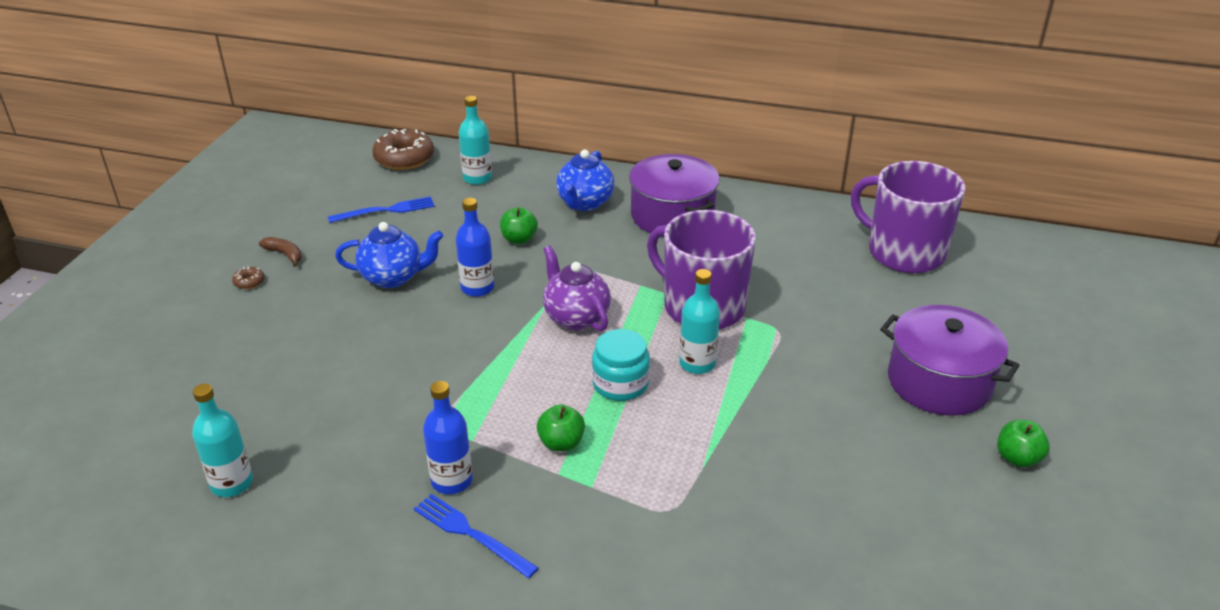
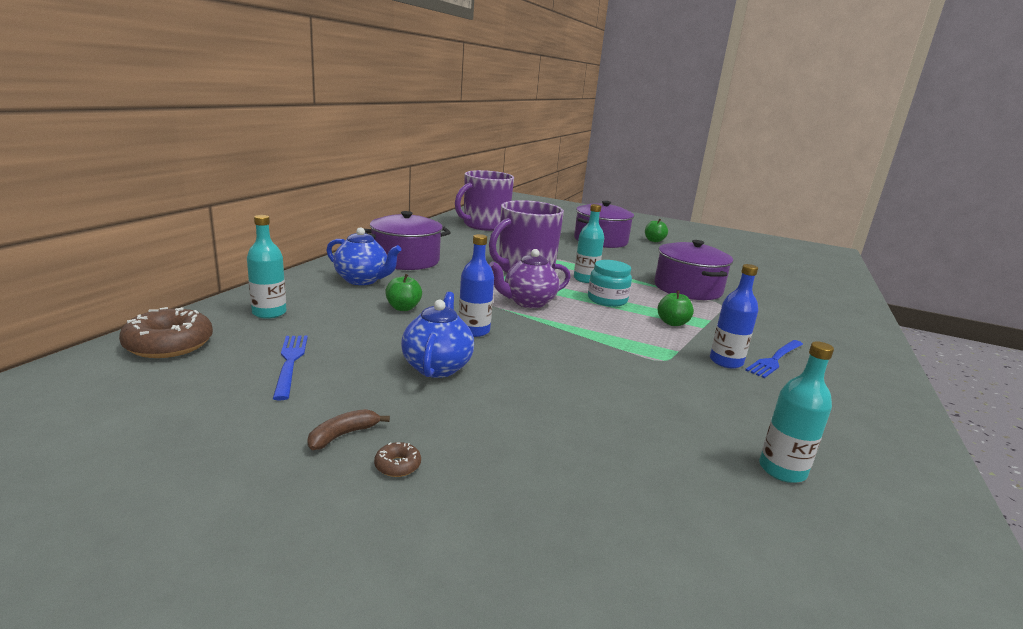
camera: 85 degrees left, 15 degrees down
none -> purple pot [654,240,733,300]

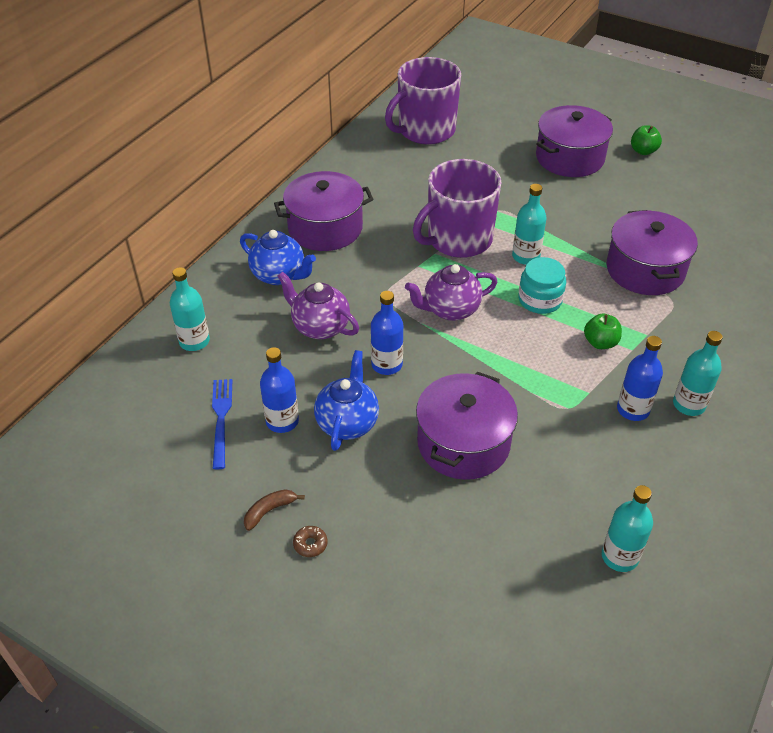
camera: 10 degrees right, 25 degrees up
brown donut [119,307,213,358] -> none
green apple [385,274,422,311] -> purple teapot [277,272,359,339]
blue fork [745,340,803,378] -> turquoise bottle [673,331,723,416]
none -> blue bottle [260,347,299,433]
none -> purple pot [416,372,518,480]

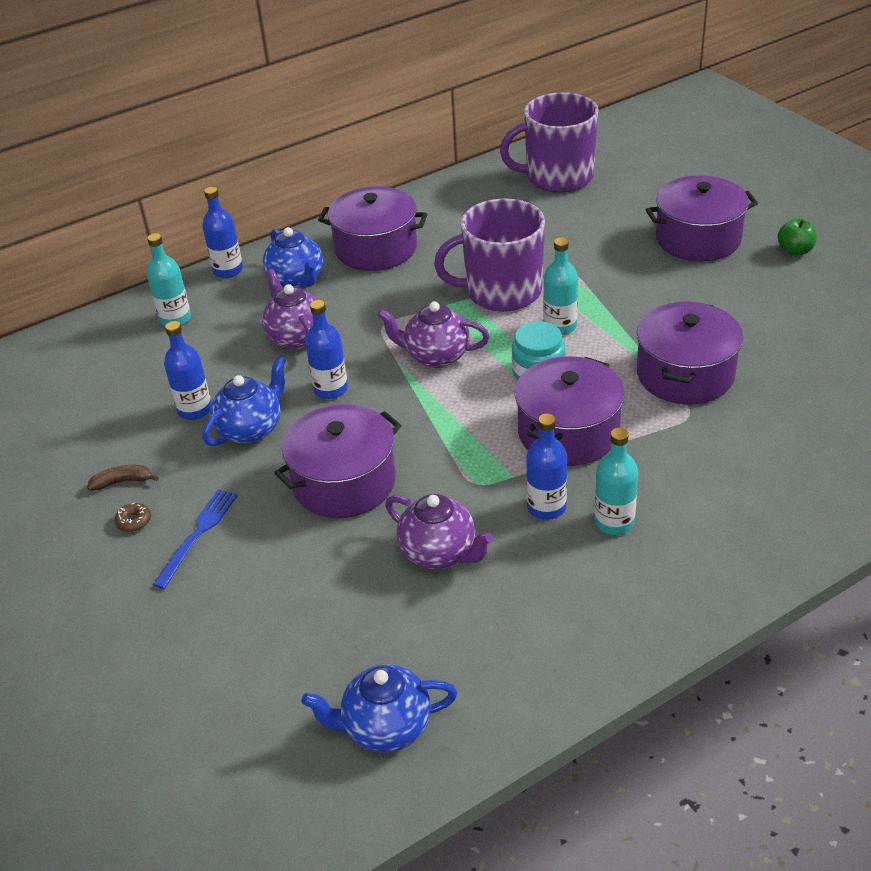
camera: 30 degrees right, 5 degrees down
blue fork [212,379,233,469] -> blue fork moved to [153,489,238,589]
green apple [584,314,622,349] -> purple pot [515,356,625,466]
turquoise bottle [602,485,653,572] -> none
none -> blue bottle [202,187,243,278]
none -> blue teapot [302,664,457,753]
none -> purple teapot [385,494,493,569]

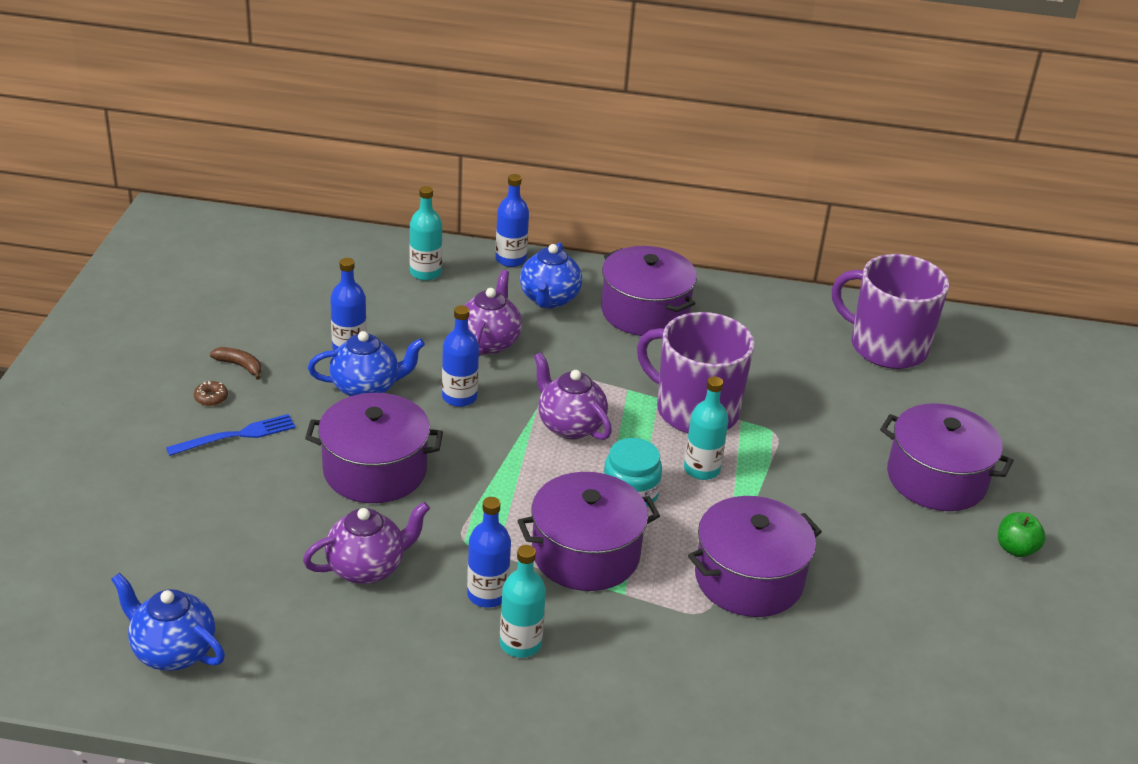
camera: 35 degrees right, 5 degrees down
purple teapot [385,494,493,569] -> purple teapot turned 105 degrees counterclockwise [303,502,430,584]

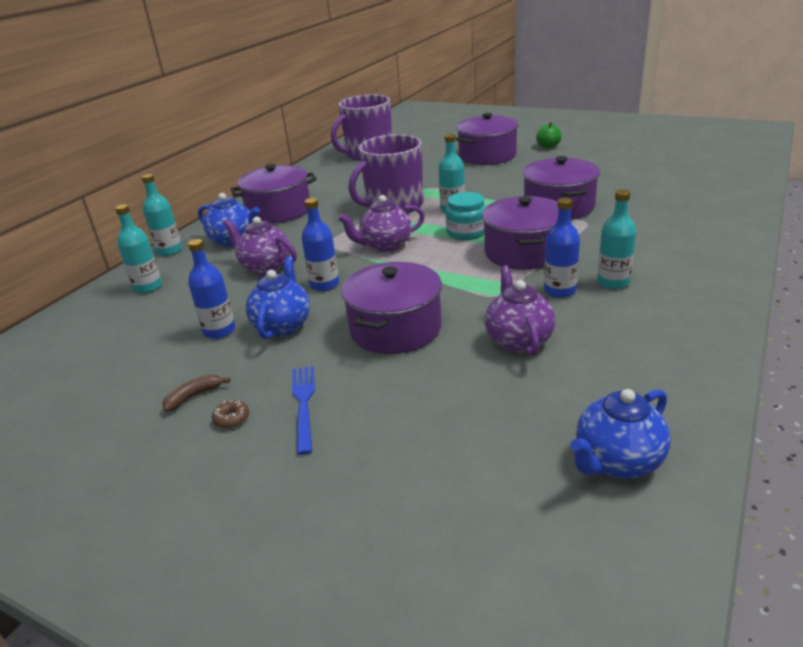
camera: 65 degrees left, 5 degrees down
blue bottle [496,174,529,267] -> turquoise bottle [141,174,182,256]

